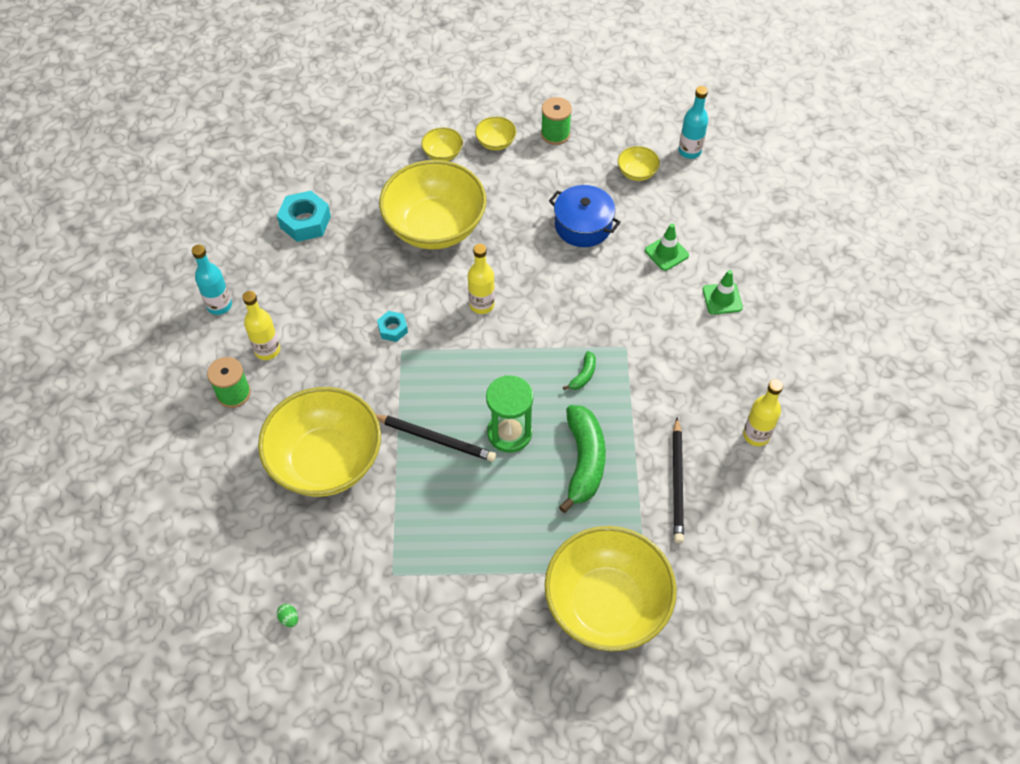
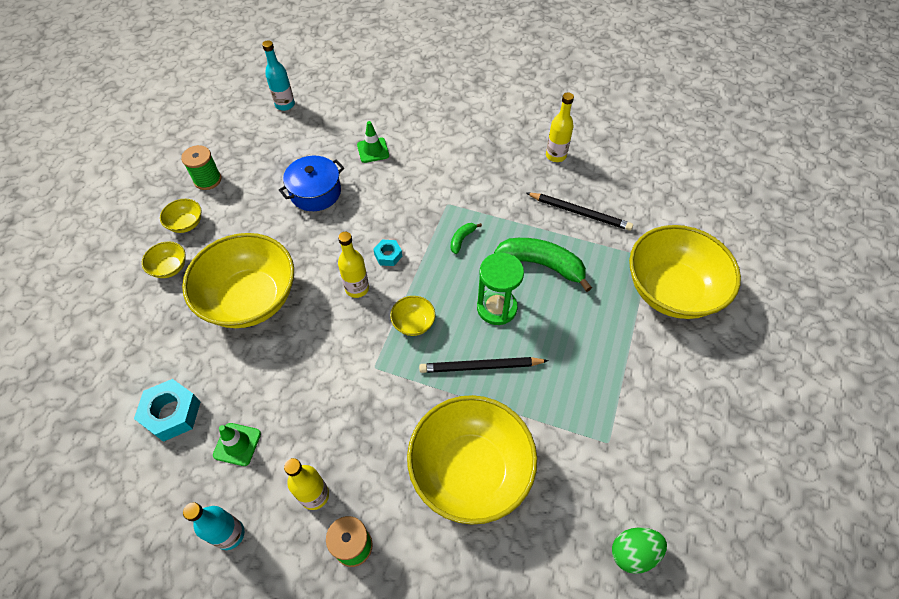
camera: 70 degrees left, 0 degrees up
green egg [277,604,298,627] -> green egg [612,527,667,574], size x2.04
black pencil [376,414,496,462] -> black pencil turned 135 degrees counterclockwise [419,357,549,373]
turquoise nut [377,311,408,342] -> turquoise nut moved to [373,239,402,266]
green banana [563,351,596,390] -> green banana turned 105 degrees counterclockwise [451,223,482,254]
yellow bowl [618,146,660,181] -> yellow bowl moved to [390,296,435,336]
green traffic cone [703,270,743,315] -> green traffic cone moved to [213,423,261,466]

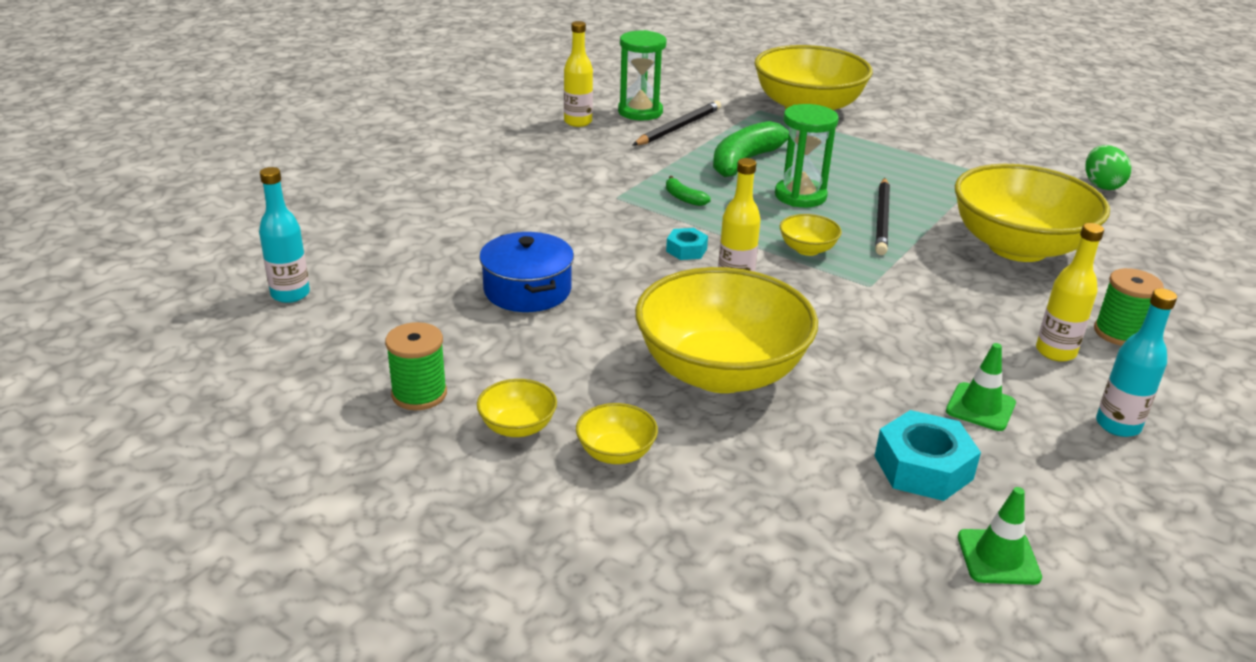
camera: 75 degrees left, 25 degrees down
green traffic cone [357,121,389,163] -> green traffic cone moved to [958,487,1042,585]
none -> green hourglass [618,30,666,120]

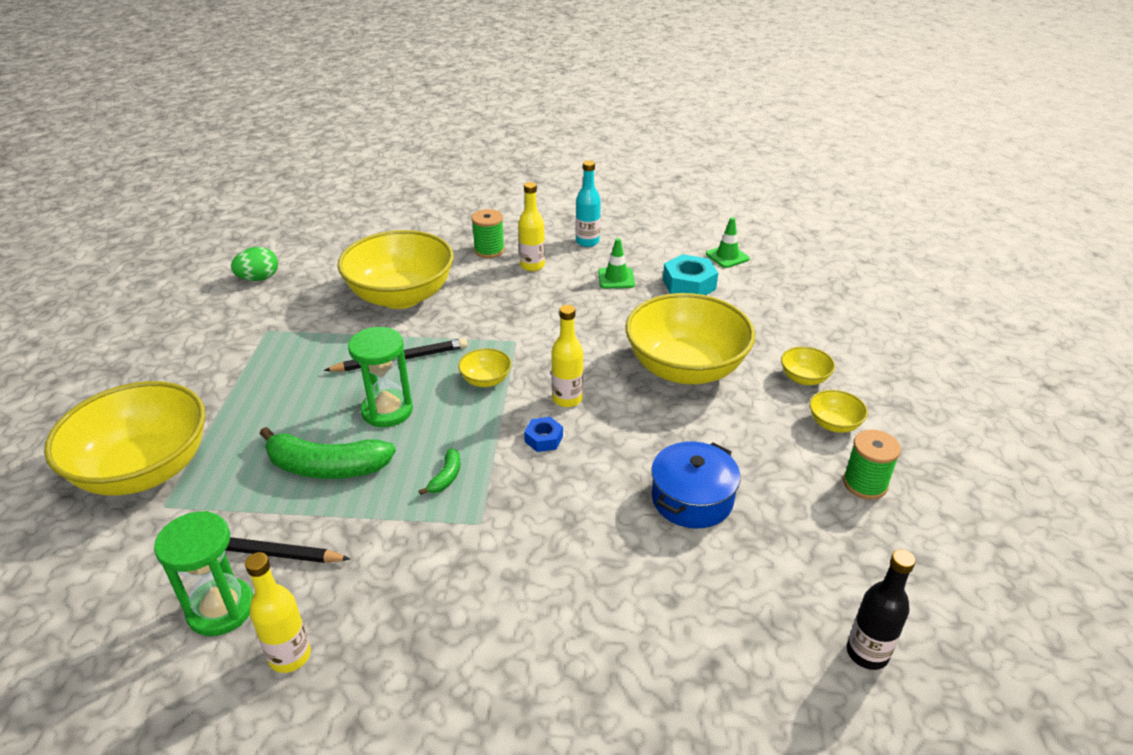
camera: 120 degrees left, 5 degrees up
turquoise bottle [259,167,310,303] -> black bottle [847,549,916,670]
turquoise nut [666,228,708,260] -> blue nut [524,417,563,452]

